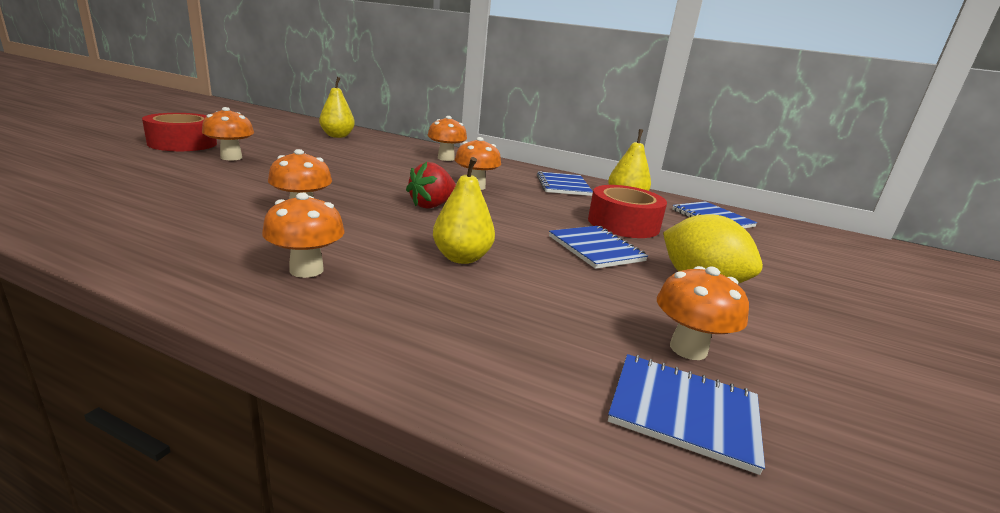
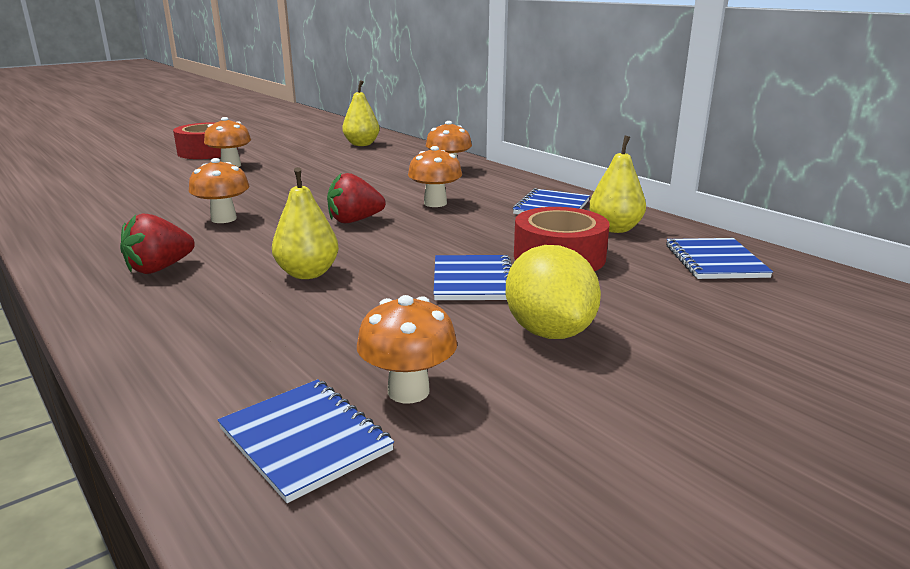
camera: 30 degrees right, 0 degrees up
orange mushroom [262,193,345,278] -> red strawberry [120,214,195,274]

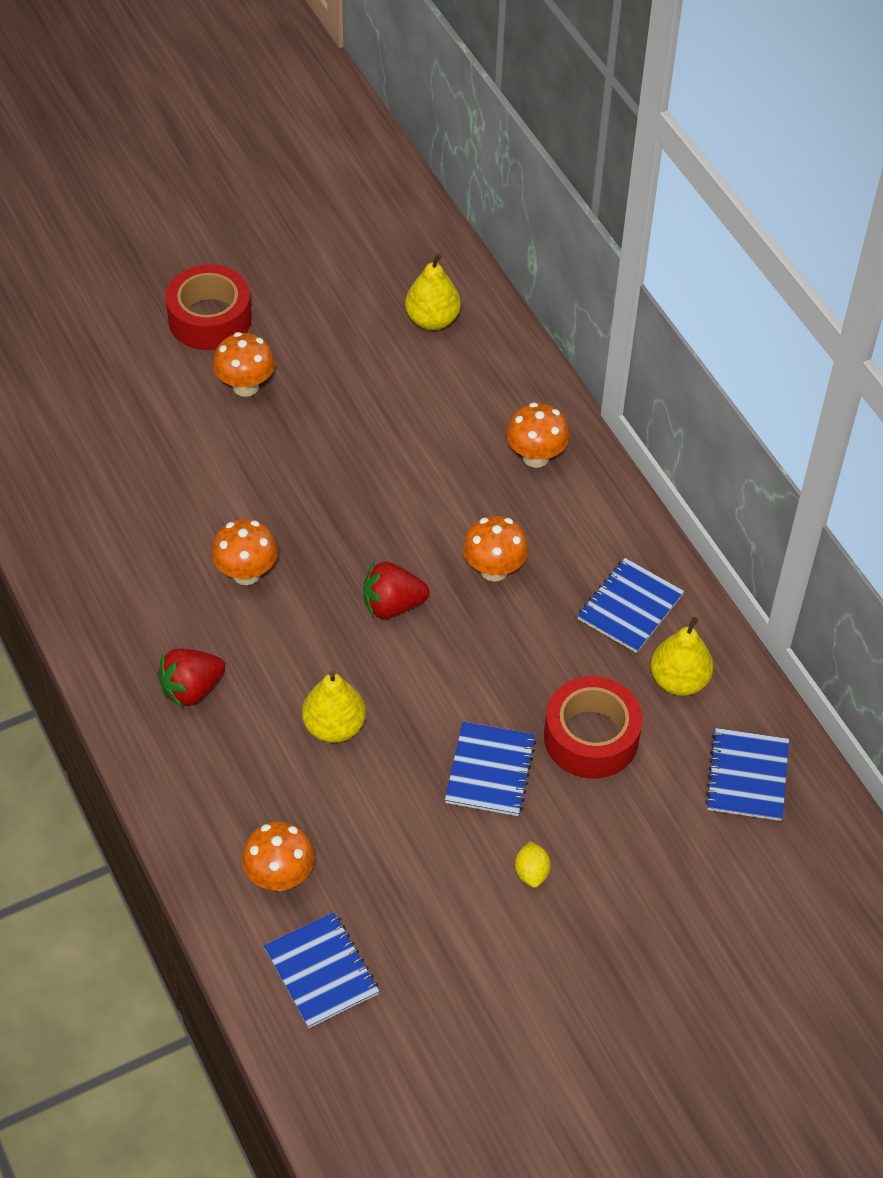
camera: 10 degrees right, 30 degrees up
orange mushroom [357,295,457,403] -> orange mushroom moved to [242,821,315,891]
yellow lemon [506,245,601,339] -> yellow lemon [515,841,551,888], size x0.46

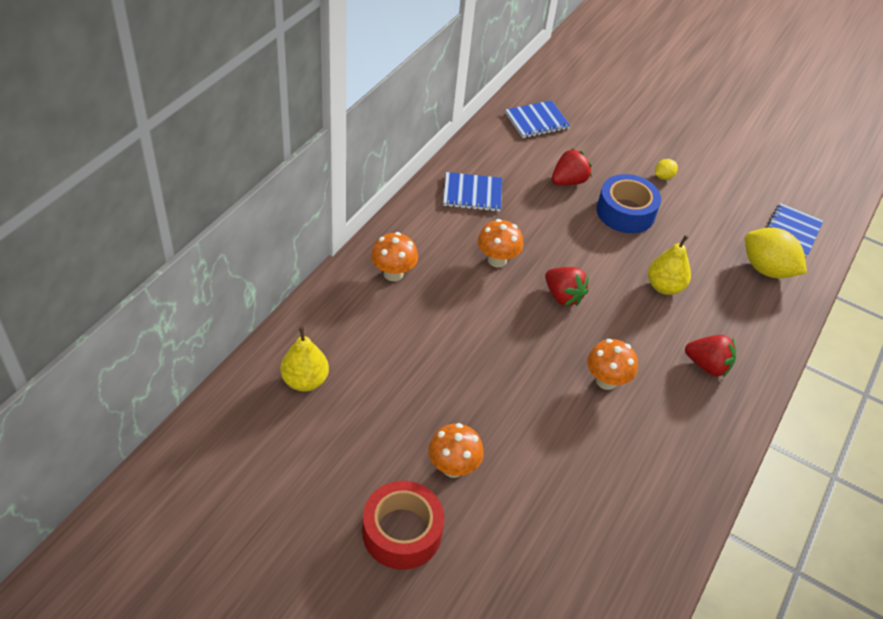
camera: 125 degrees left, 5 degrees down
orange mushroom [242,821,315,891] -> yellow lemon [745,227,807,279]
blue notebook [445,722,536,816] -> blue tape [597,174,661,233]
red tape [544,676,643,779] -> red strawberry [552,148,592,186]
yellow pear [650,617,714,696] -> none

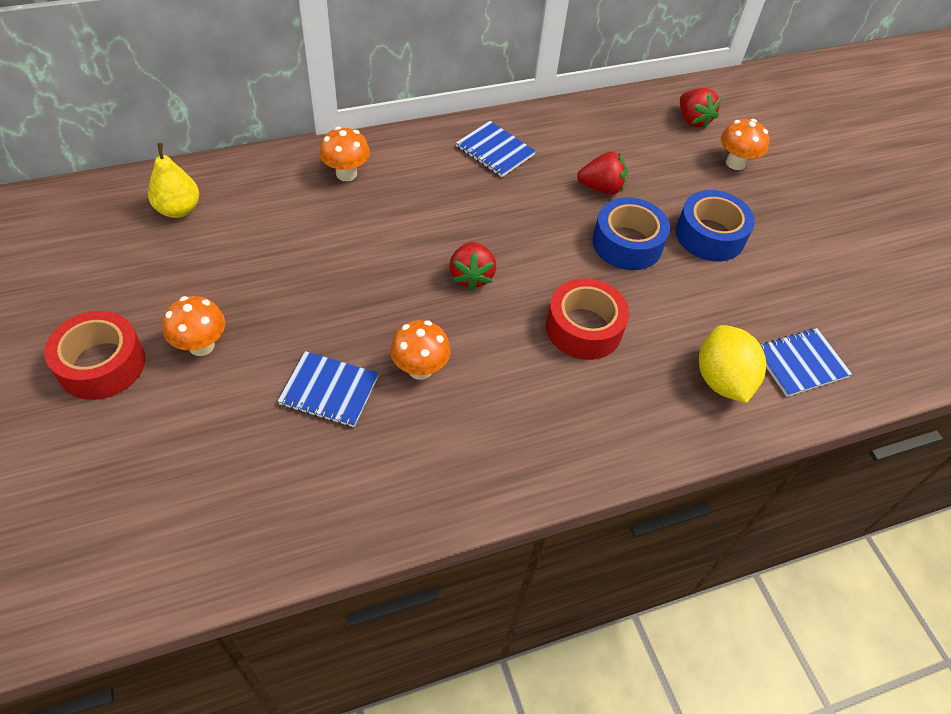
camera: 40 degrees right, 5 degrees up
orange mushroom [478,219,523,268] -> orange mushroom moved to [721,119,769,170]
blue notebook [505,100,570,138] -> blue notebook moved to [277,351,379,427]
yellow pear [648,235,691,295] -> red tape [546,278,629,360]
yellow lemon [655,159,678,180] -> blue tape [676,190,755,262]
red strawberry [685,335,736,377] -> red strawberry moved to [680,88,722,129]

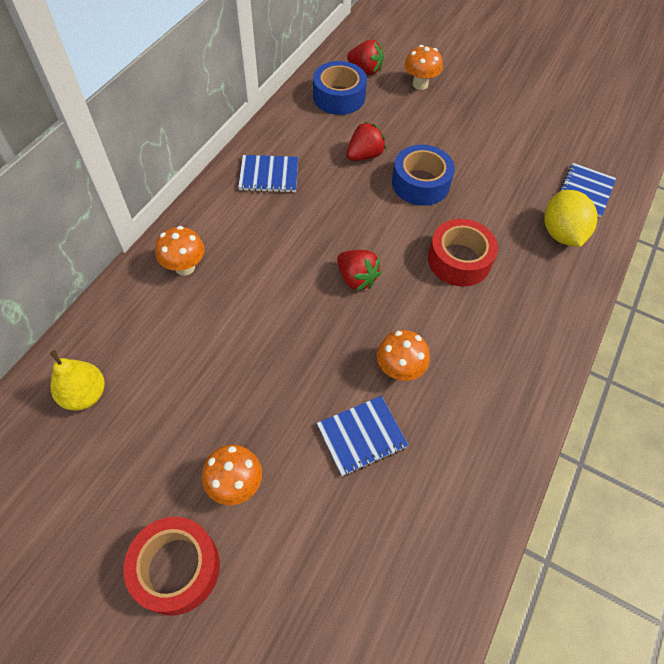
camera: 40 degrees left, 5 degrees up
blue tape [676,190,755,262] -> blue tape moved to [313,61,367,115]
yellow lemon [699,325,766,403] -> yellow lemon turned 45 degrees clockwise [544,190,598,247]

